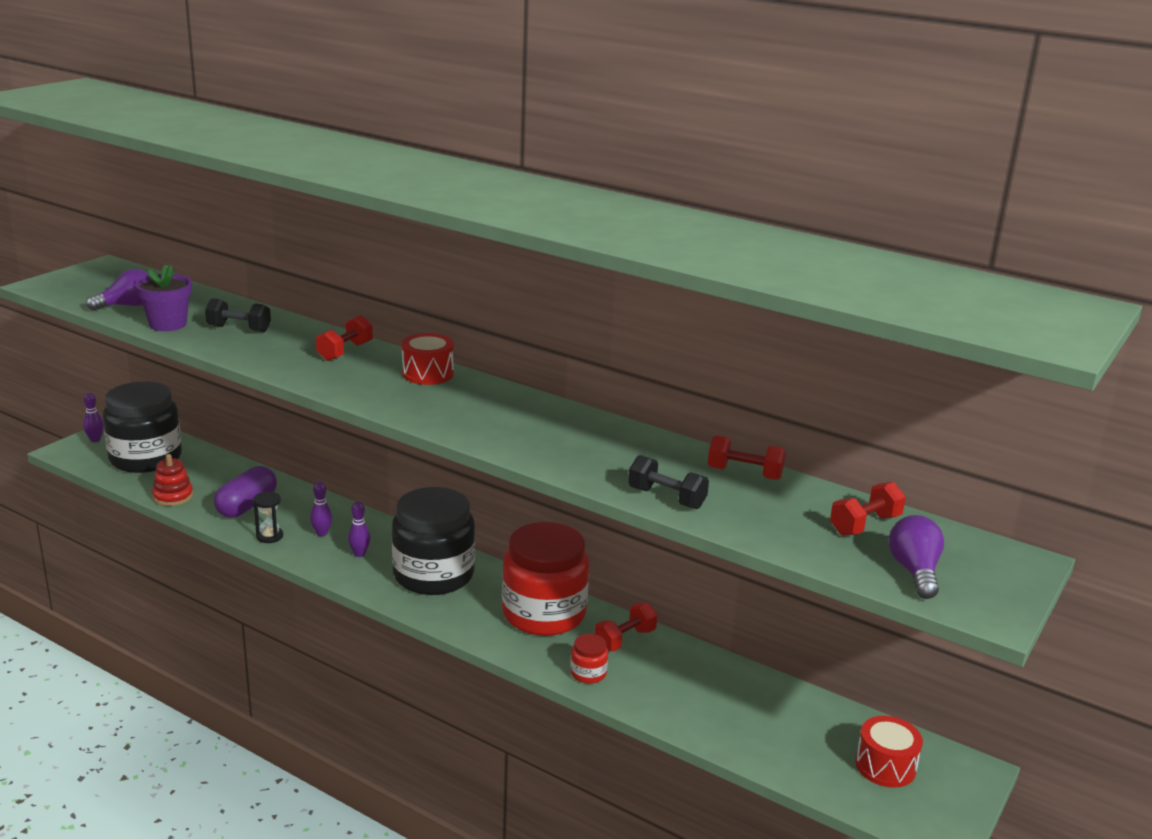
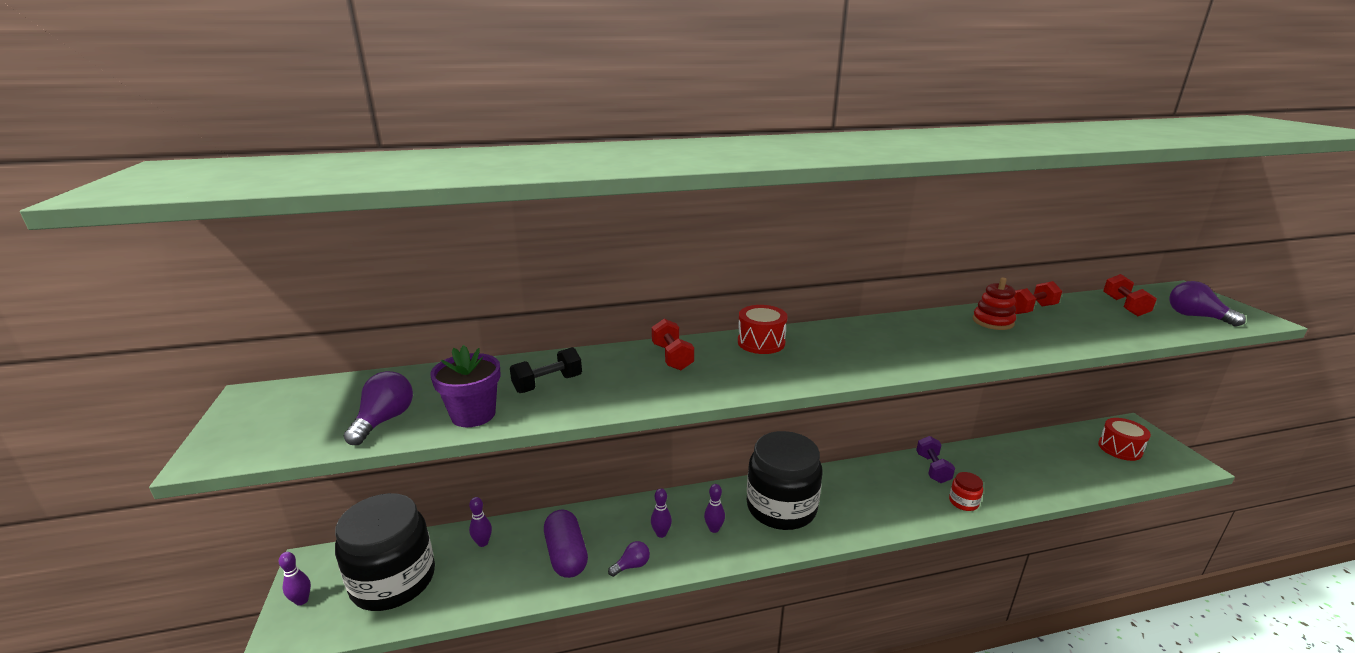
camera: 45 degrees left, 0 degrees up
red stacking toy [152,454,193,506] -> red stacking toy moved to [973,278,1016,330]
black hourglass [253,491,283,543] -> purple light bulb [608,541,650,577]
red jar [502,522,589,636] -> none
red dumbbell [594,602,657,651] -> purple dumbbell [916,436,955,483]
black dumbbell [628,455,709,509] -> none
none -> purple bowling pin [469,497,492,547]

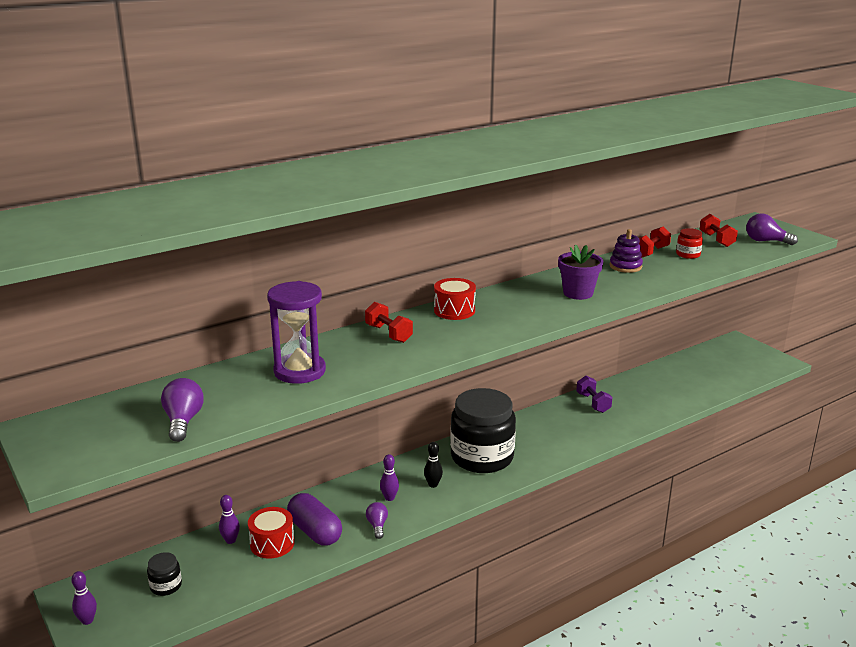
camera: 20 degrees left, 0 degrees up
black jar [335,493,435,611] -> black jar [147,552,182,596], size x0.40
purple flower pot [430,345,501,427] -> purple flower pot moved to [558,244,603,300]
black dumbbell [510,347,582,393] -> purple hourglass [267,281,326,384]
purple light bulb [608,541,650,577] -> purple light bulb turned 45 degrees counterclockwise [366,502,388,539]
purple bowling pin [704,484,725,533] -> black bowling pin [424,442,443,488]
red jar [949,472,983,511] -> red jar moved to [676,228,703,259]
red stacking toy [973,278,1016,330] -> purple stacking toy [610,229,643,273]
red drum [1098,418,1151,461] -> red drum moved to [248,507,295,559]

